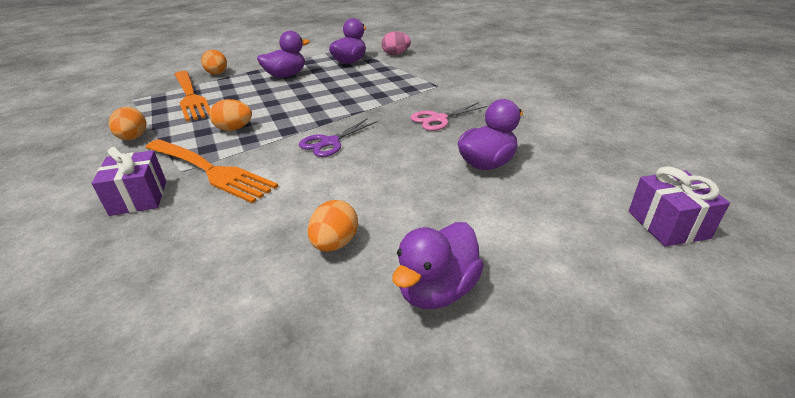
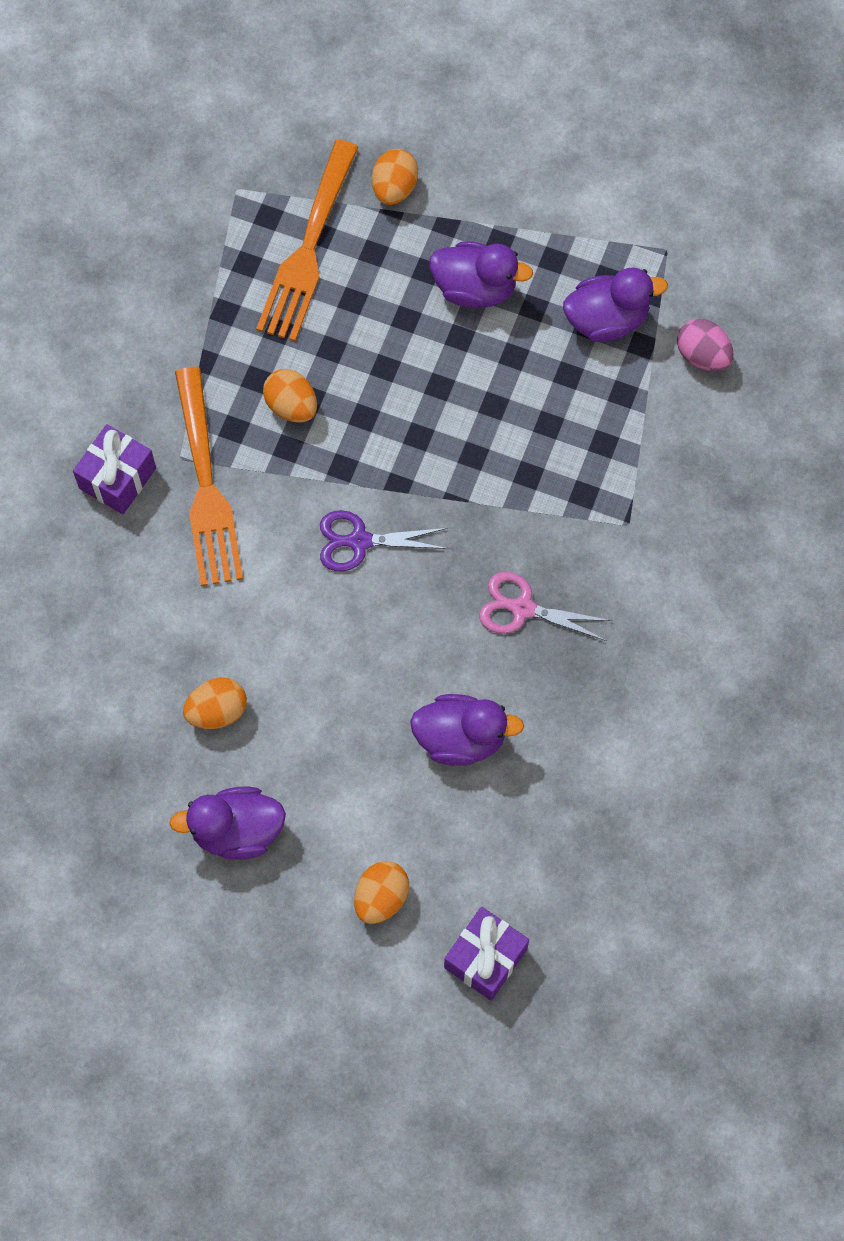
camera: 45 degrees right, 35 degrees up
orange egg [109,107,146,140] -> orange egg moved to [354,861,409,924]

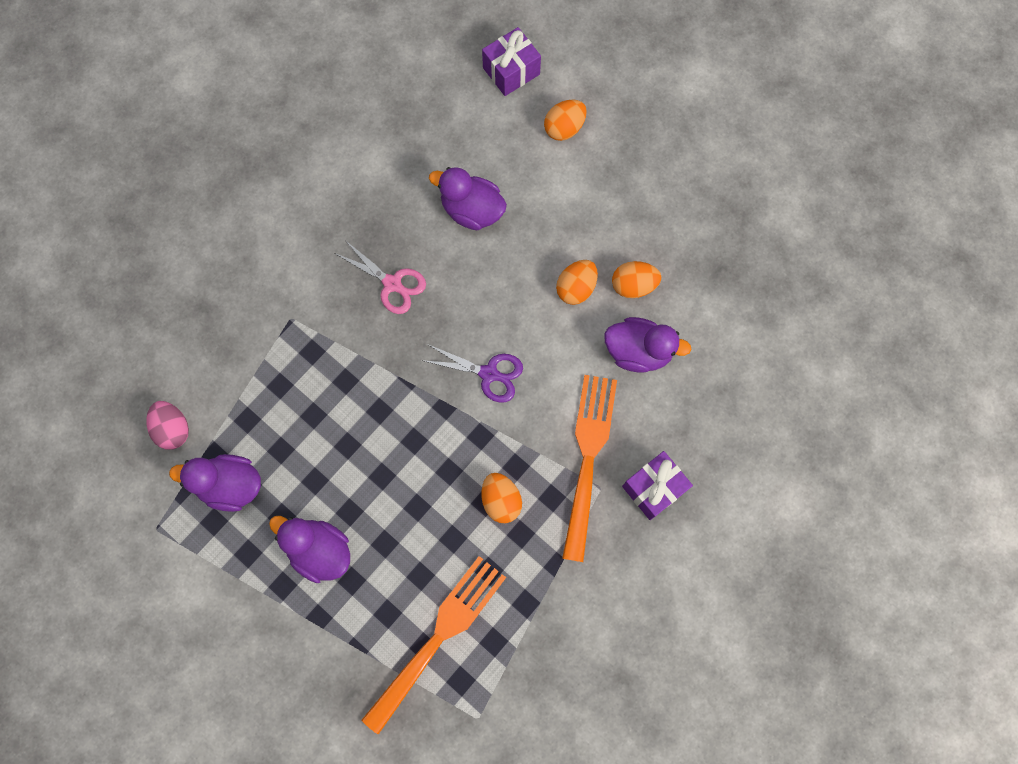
camera: 160 degrees left, 5 degrees up
purple duck [169,786,286,860] -> purple duck moved to [604,317,691,372]
orange egg [372,149,418,205] -> orange egg moved to [556,260,598,305]

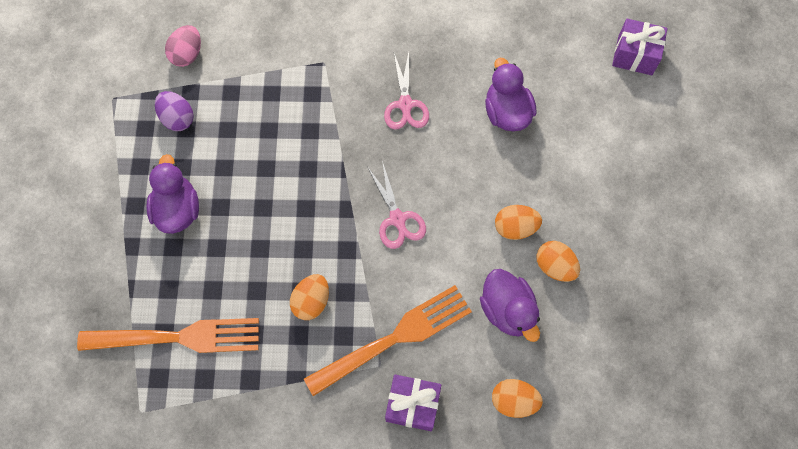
camera: 50 degrees right, 5 degrees down
purple duck [169,454,261,512] -> purple egg [155,91,194,131]
purple scissors [421,344,523,403] -> pink scissors [368,161,426,249]
orange egg [544,100,587,141] -> orange egg moved to [492,379,543,418]

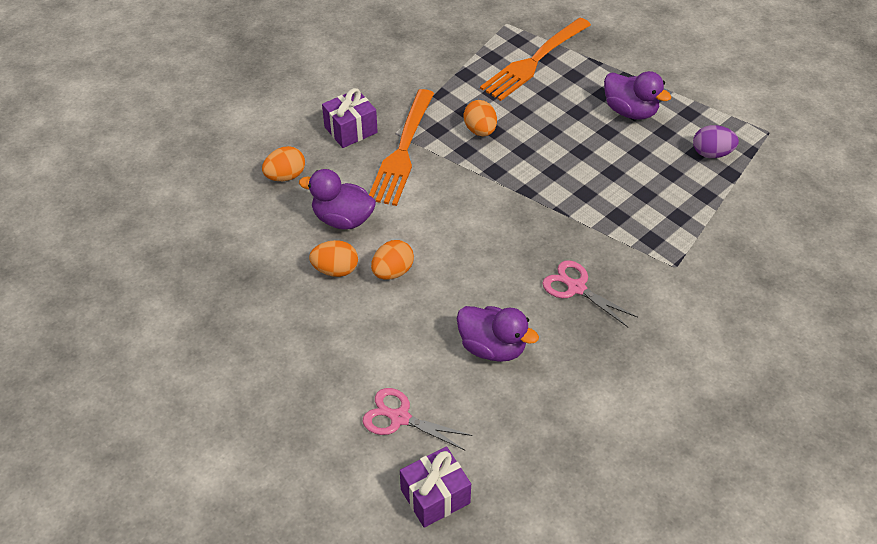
camera: 135 degrees right, 20 degrees down
pink egg [165,25,201,67] -> none
pink scissors [368,161,426,249] -> pink scissors moved to [363,388,473,450]

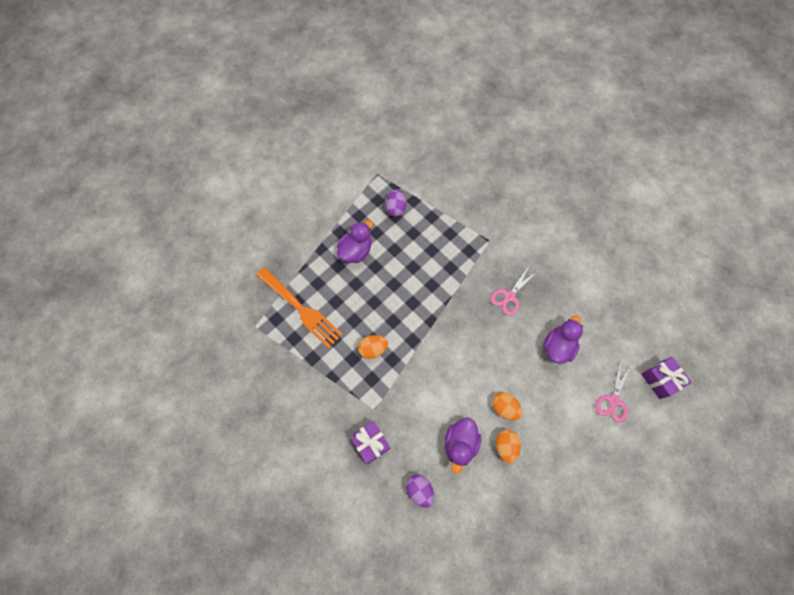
camera: 90 degrees left, 20 degrees up
orange egg [262,146,305,181] -> purple egg [406,474,434,508]
orange fork [369,89,434,206] -> none

